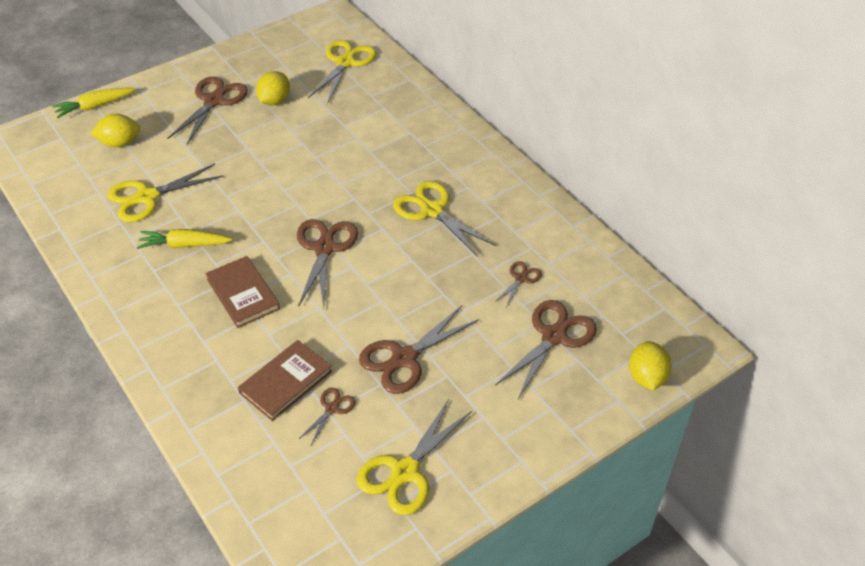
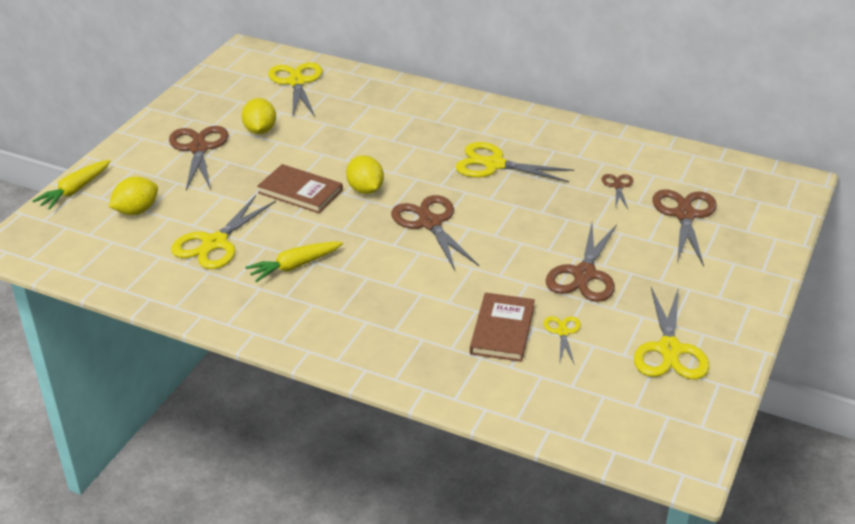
camera: 30 degrees left, 10 degrees down
brown book [205,256,280,328] -> brown book moved to [257,164,343,213]
brown scissors [298,388,355,445] -> yellow scissors [544,316,581,365]
yellow lemon [629,341,672,391] -> yellow lemon moved to [346,155,384,194]

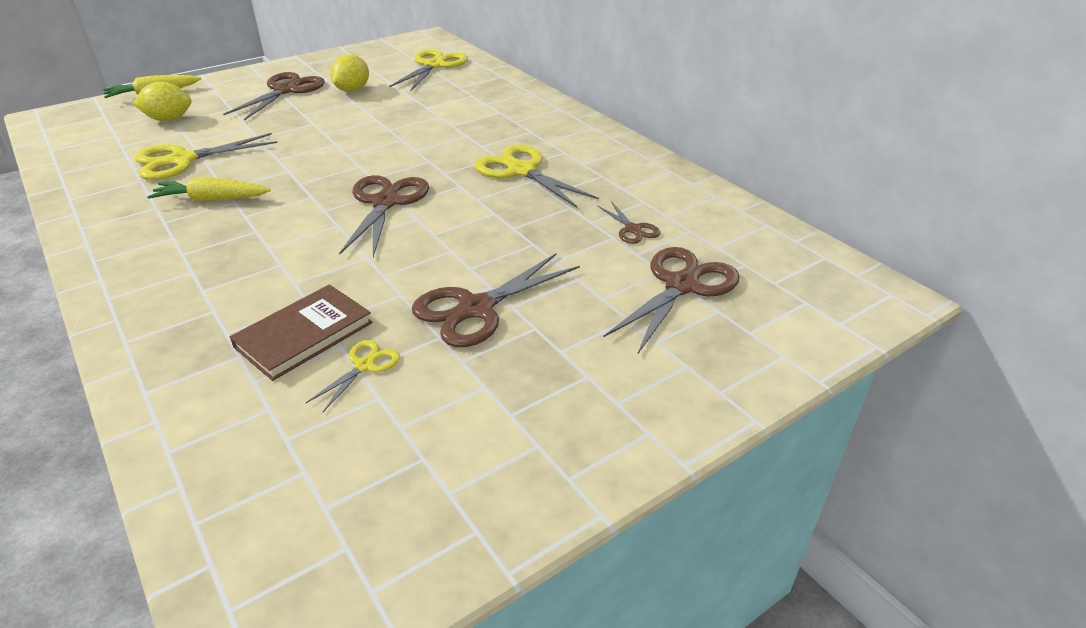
camera: 30 degrees right, 0 degrees up
brown book [257,164,343,213] -> none
yellow lemon [346,155,384,194] -> none
brown scissors [602,174,633,209] -> brown scissors turned 120 degrees clockwise [597,201,660,244]
yellow scissors [634,287,709,380] -> none

